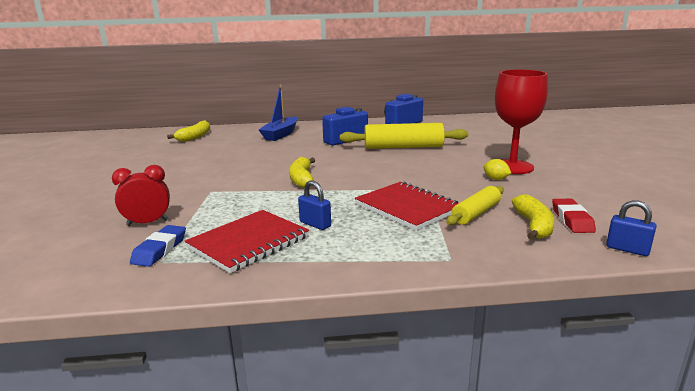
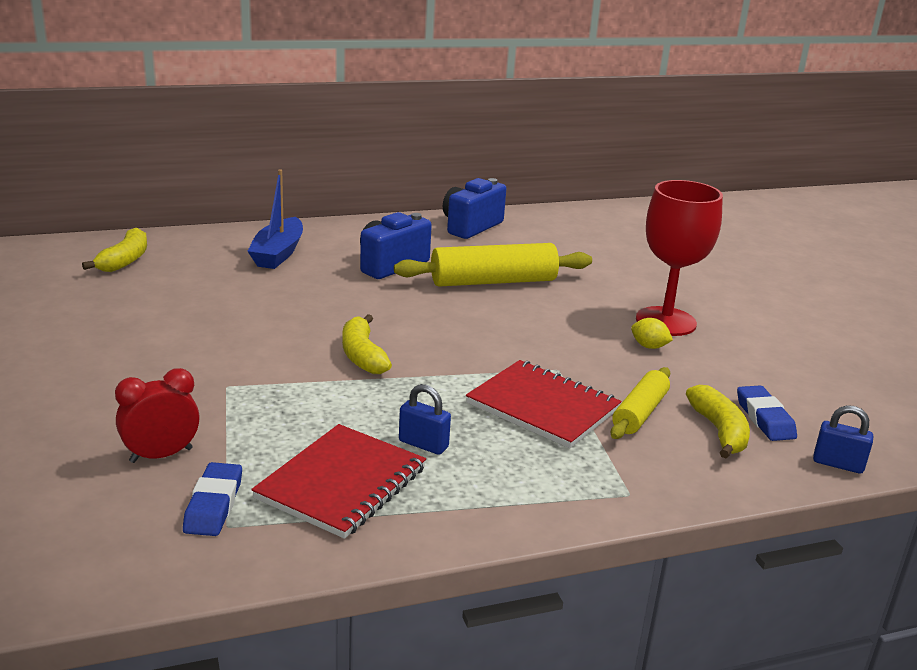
camera: 15 degrees left, 5 degrees up
red eraser [552,199,596,233] -> blue eraser [737,385,797,441]

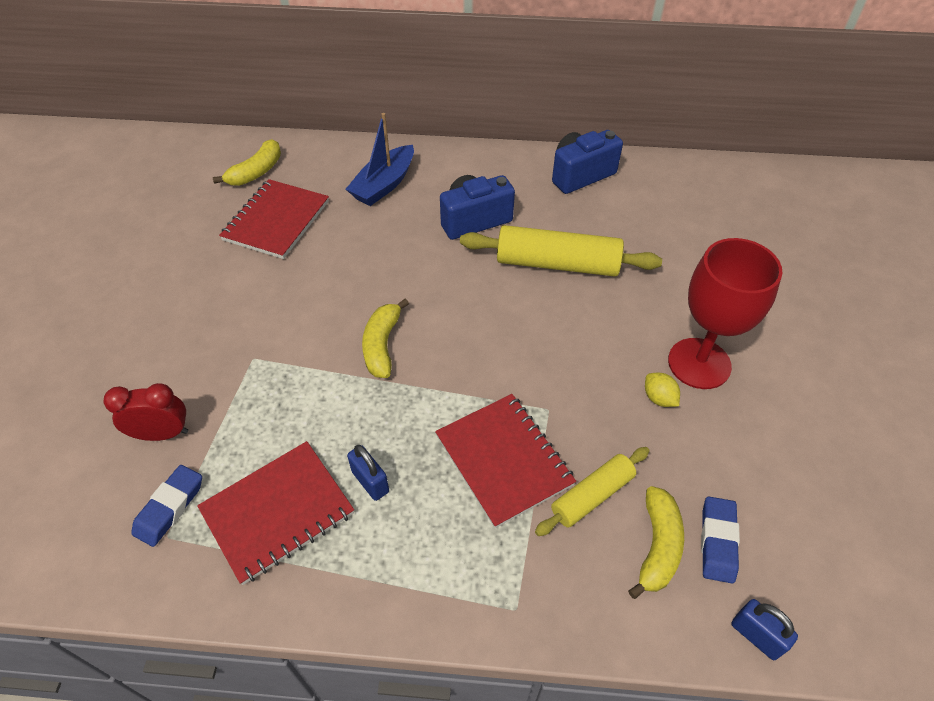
camera: 25 degrees right, 25 degrees up
none -> red notebook [219,179,329,259]

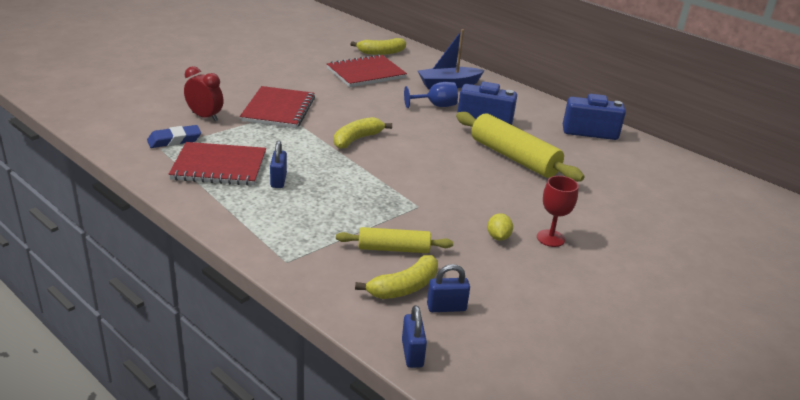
camera: 35 degrees right, 20 degrees down
red notebook [435,394,576,528] -> red notebook moved to [240,86,315,128]
red goblet [668,238,782,389] -> red goblet [537,176,579,247], size x0.54
blue eraser [701,497,740,583] -> blue padlock [427,264,470,312]
none -> blue goblet [404,82,458,108]

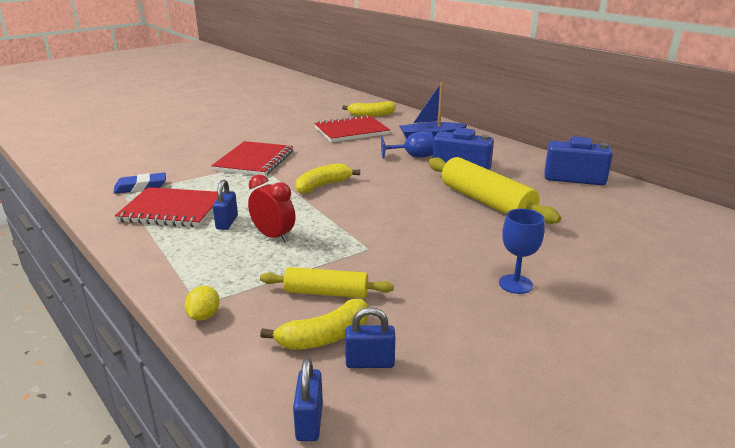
camera: 10 degrees right, 5 degrees down
red clock [184,66,223,122] -> red clock moved to [248,175,295,243]
yellow lemon [487,213,513,241] -> yellow lemon moved to [185,286,220,321]
red goblet [537,176,579,247] -> blue goblet [499,209,545,294]

